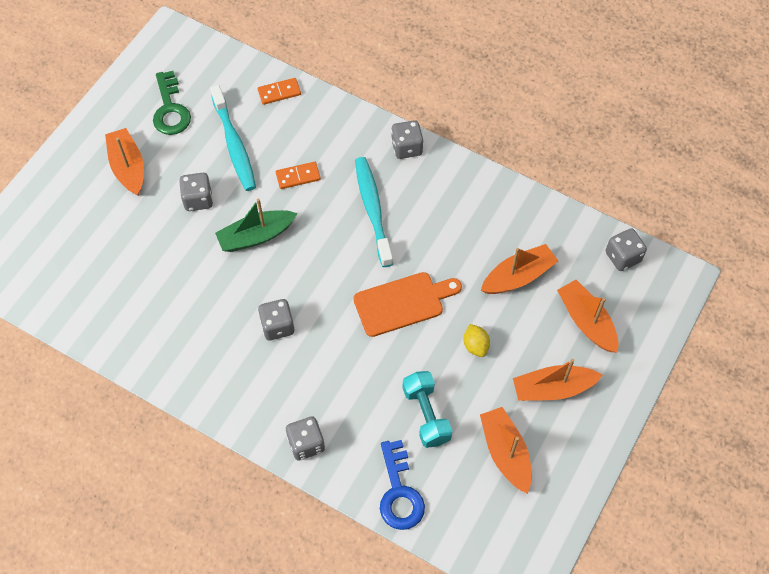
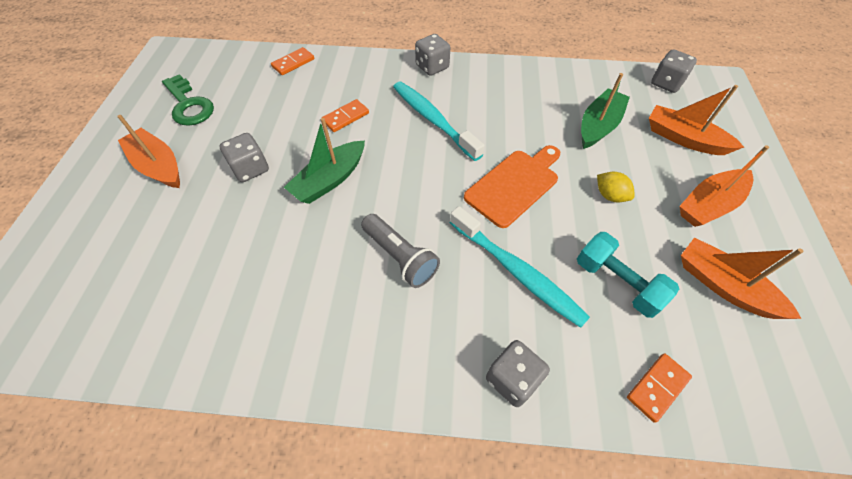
camera: 25 degrees left, 5 degrees down
turquoise toothbrush [210,85,256,191] -> turquoise toothbrush moved to [450,206,590,328]
grey dice [258,299,295,340] -> grey flashlight [361,214,440,288]
blue key [380,440,425,530] -> orange domino [627,353,692,423]
orange boat [481,244,558,294] -> green boat [581,73,630,149]

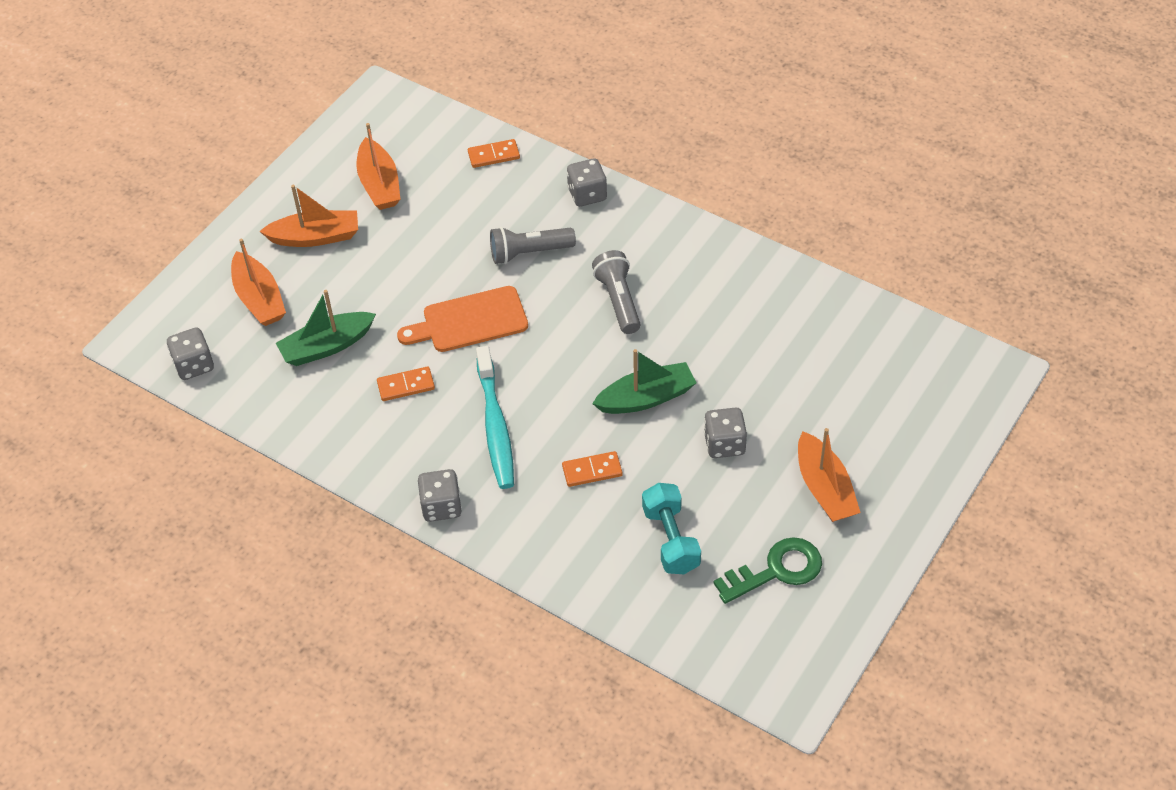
camera: 150 degrees left, 5 degrees down
green key [162,74,214,126] -> green key turned 75 degrees clockwise [713,537,822,604]
orange domino [271,47,314,75] -> orange domino moved to [377,367,435,401]
turquoise toothbrush [450,206,590,328] -> grey flashlight [490,227,576,264]
turquoise dumbbell [577,232,679,318] -> turquoise dumbbell moved to [642,483,701,574]
yellow lemon [597,172,635,202] -> none

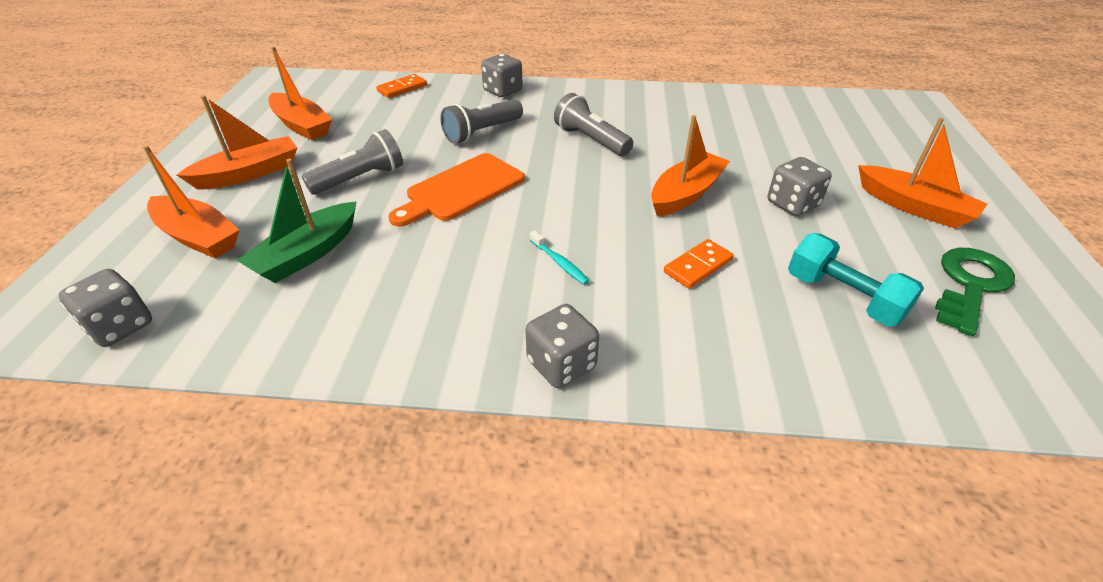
camera: 30 degrees left, 10 degrees down
orange domino [377,367,435,401] -> none
turquoise toothbrush [476,346,514,489] -> turquoise toothbrush [530,230,589,285], size x0.43
green boat [592,349,697,414] -> orange boat [651,115,730,217]
none -> grey flashlight [302,129,403,195]

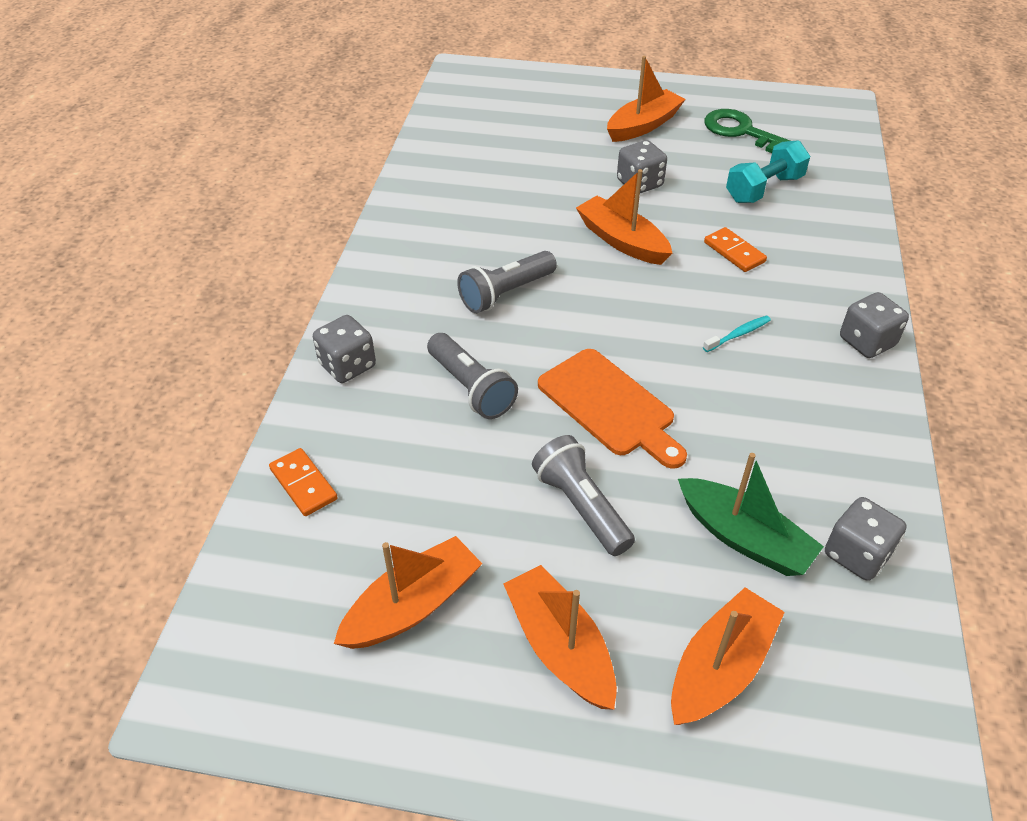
camera: 85 degrees left, 5 degrees up
grey dice [59,269,152,347] -> grey dice moved to [825,497,906,581]

